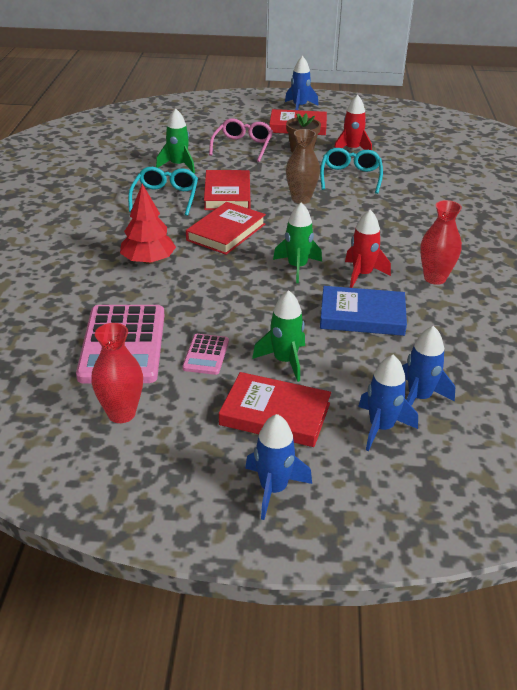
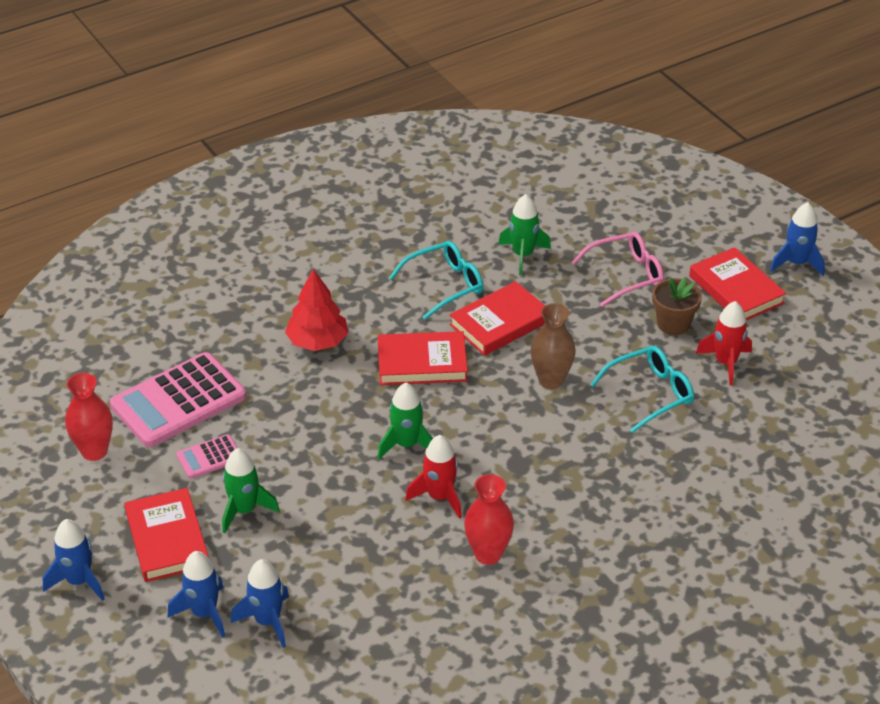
camera: 55 degrees right, 5 degrees up
blue book [320,286,407,336] -> none

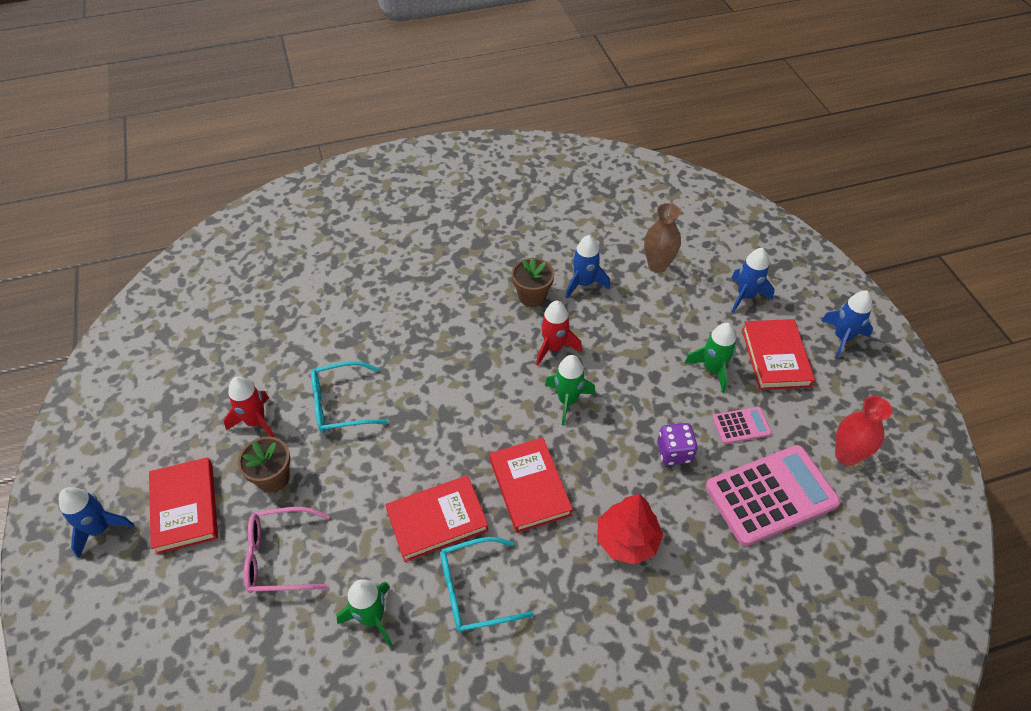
camera: 165 degrees left, 10 degrees up
blue rocket [231,559,289,648] -> blue rocket moved to [566,235,610,298]
red book [378,331,468,385] -> red book turned 60 degrees clockwise [490,438,573,533]
red vase [464,474,514,565] -> brown flower pot [512,257,554,307]
brown vase [530,303,576,389] -> brown vase moved to [644,203,681,273]
none -> purple dice [657,423,698,465]

